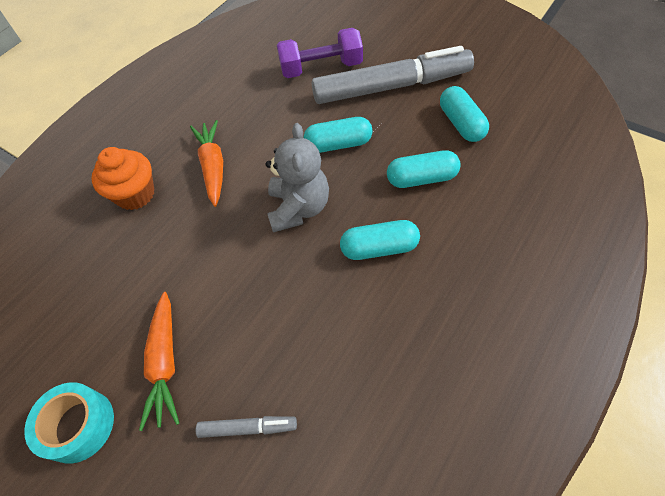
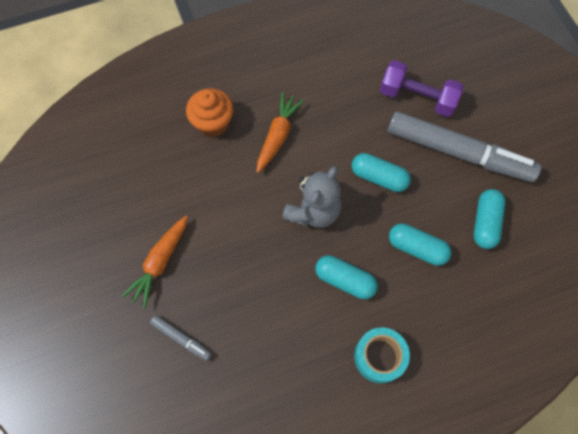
camera: 30 degrees right, 10 degrees up
turquoise tape [24,382,114,464] -> turquoise tape moved to [354,327,410,383]

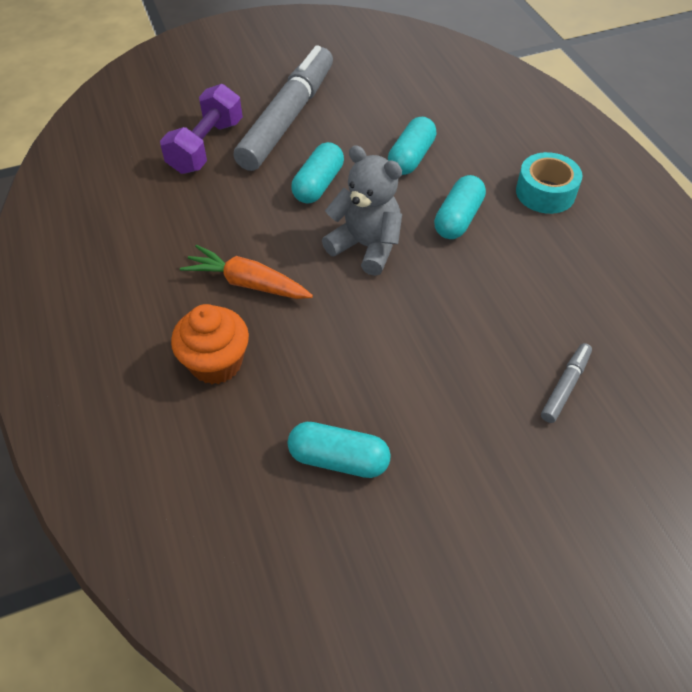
camera: 90 degrees left, 15 degrees down
orange carrot [121,216,188,309] -> none
turquoise capsule [474,189,505,249] -> turquoise capsule moved to [288,422,391,478]

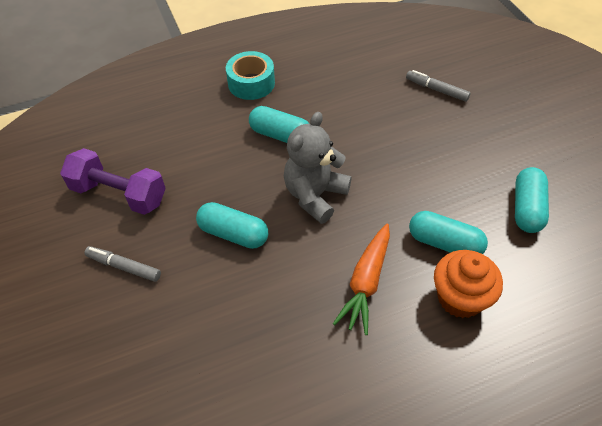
camera: 90 degrees left, 0 degrees up
purple dumbbell [160,84,243,174] -> purple dumbbell moved to [60,148,166,215]
grey marker [233,45,333,171] -> grey marker [84,246,161,282], size x0.41
turquoise capsule [388,117,436,175] -> turquoise capsule moved to [409,211,488,254]

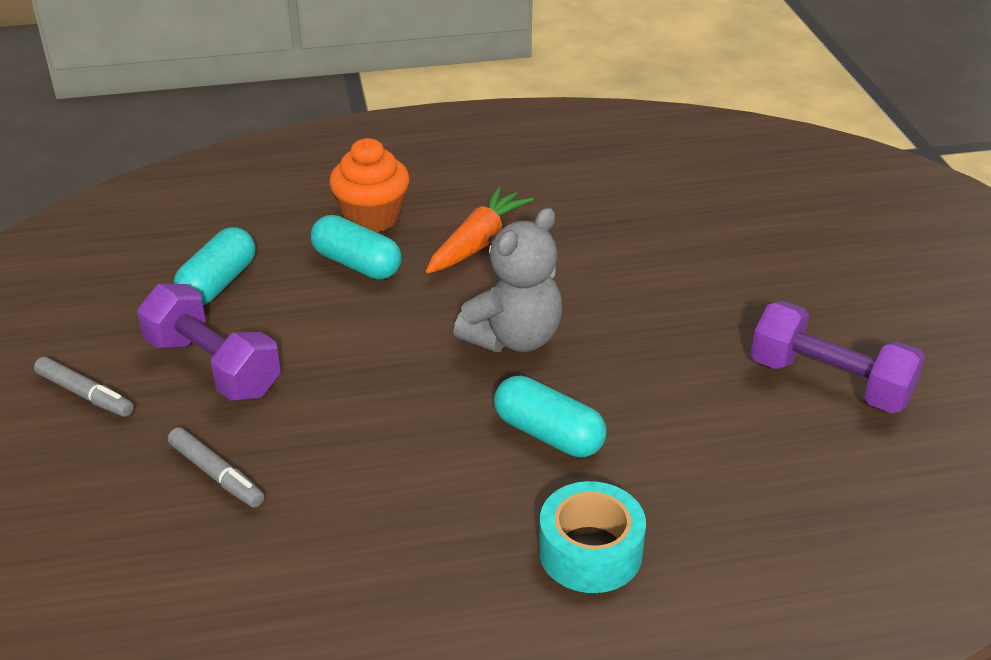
camera: 170 degrees left, 15 degrees down
grey marker [84,246,161,282] -> grey marker moved to [34,357,134,417]
turquoise capsule [196,202,268,249] -> none
none -> purple dumbbell [137,284,281,401]

